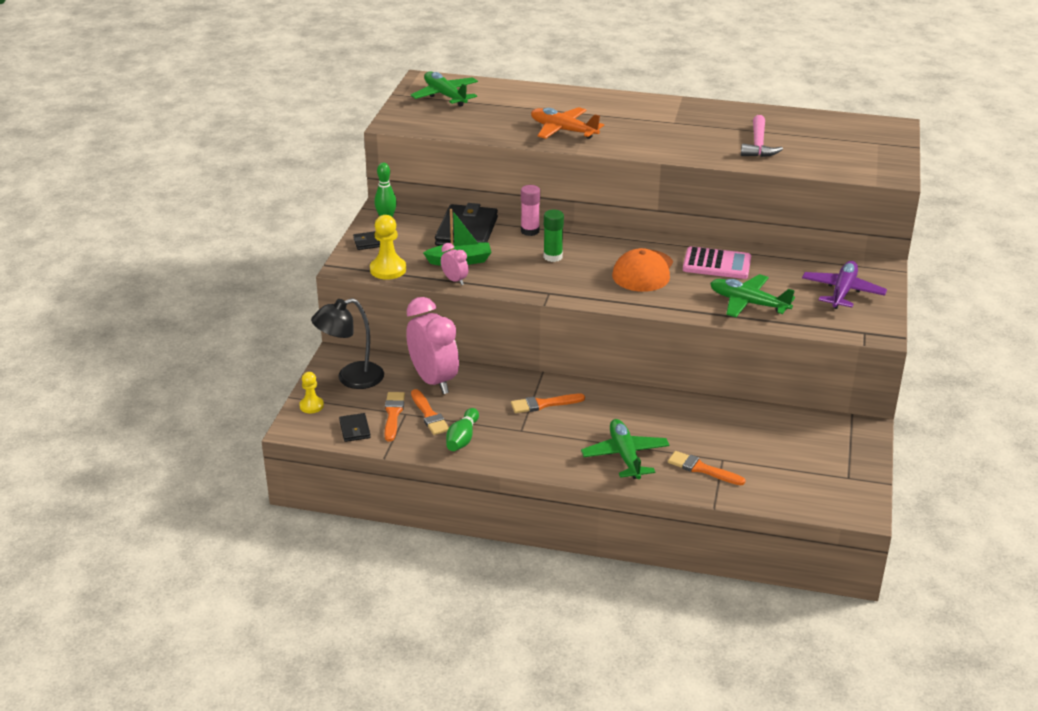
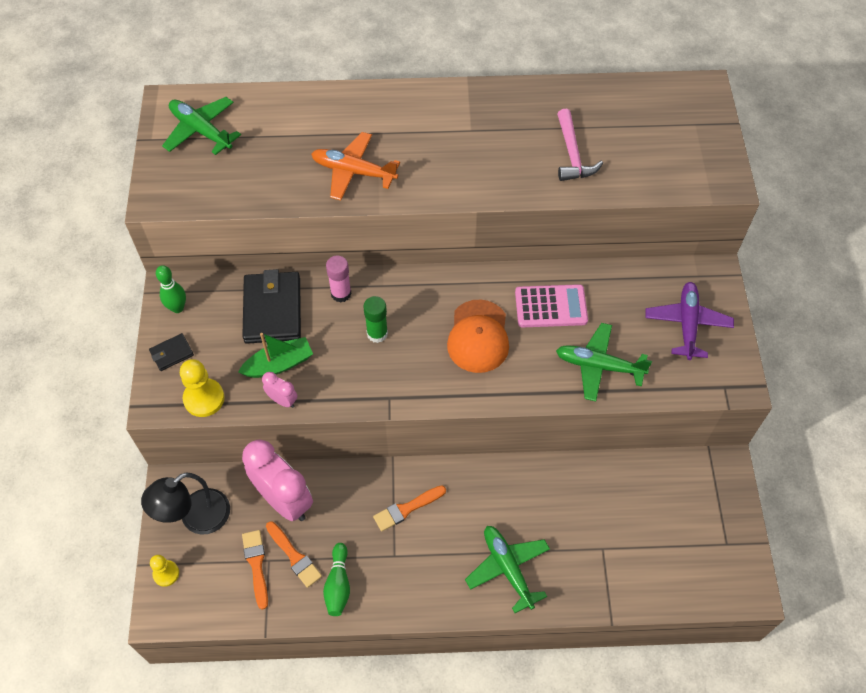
camera: 15 degrees left, 25 degrees up
black wallet [339,413,371,442] -> none
orange brush [668,451,745,485] -> none

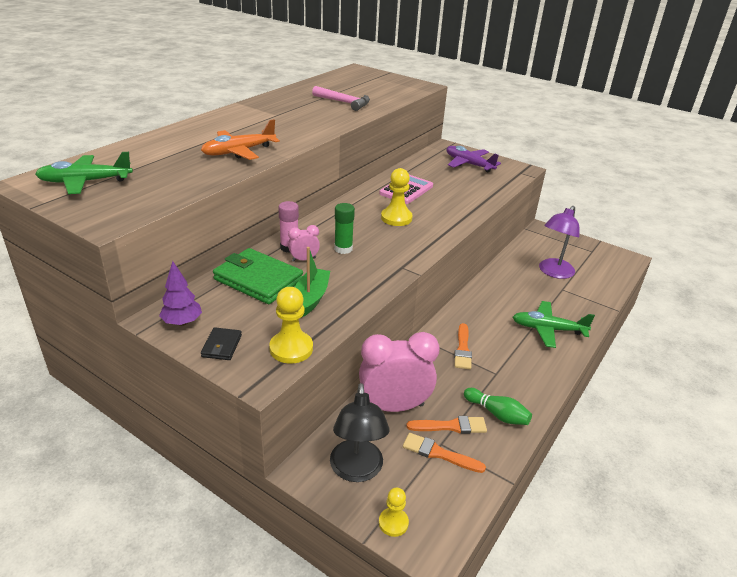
camera: 55 degrees left, 25 degrees down
green bowling pin [156,265,186,313] -> purple tree [159,261,202,326]
black wallet [242,269,301,344] -> green wallet [213,248,303,304]
pink clock [262,372,298,408] -> pink clock moved to [288,225,320,262]
orange cap [447,300,509,373] -> yellow pawn [381,168,413,226]
green plane [556,323,652,401] -> none
none -> purple lamp [539,206,579,279]

